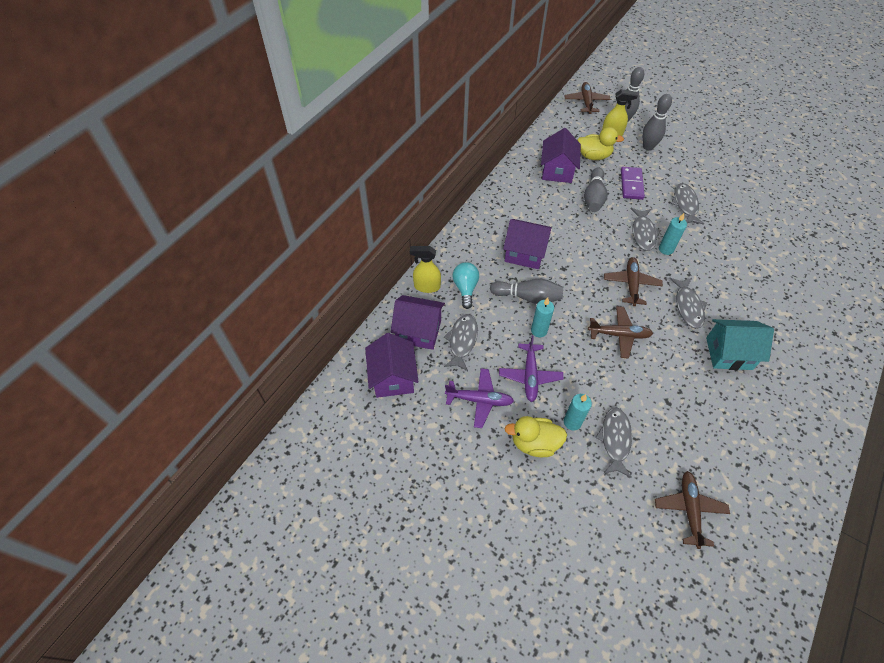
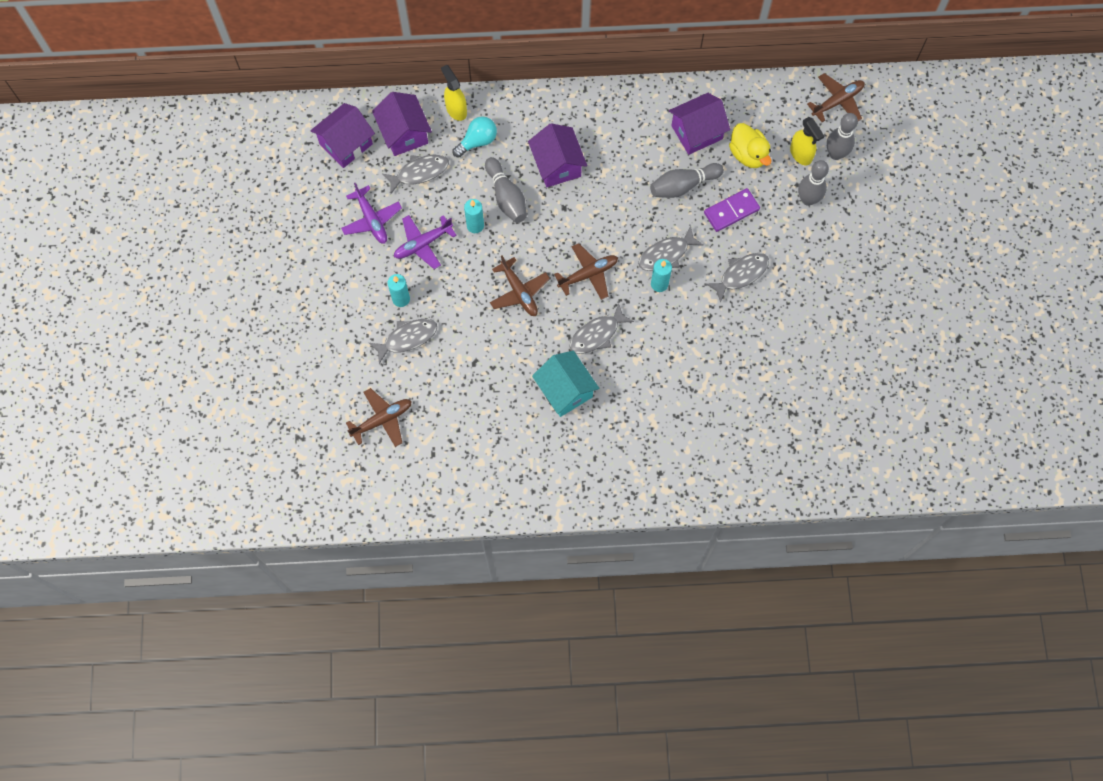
camera: 55 degrees right, 15 degrees up
yellow duck [505,416,567,457] -> none

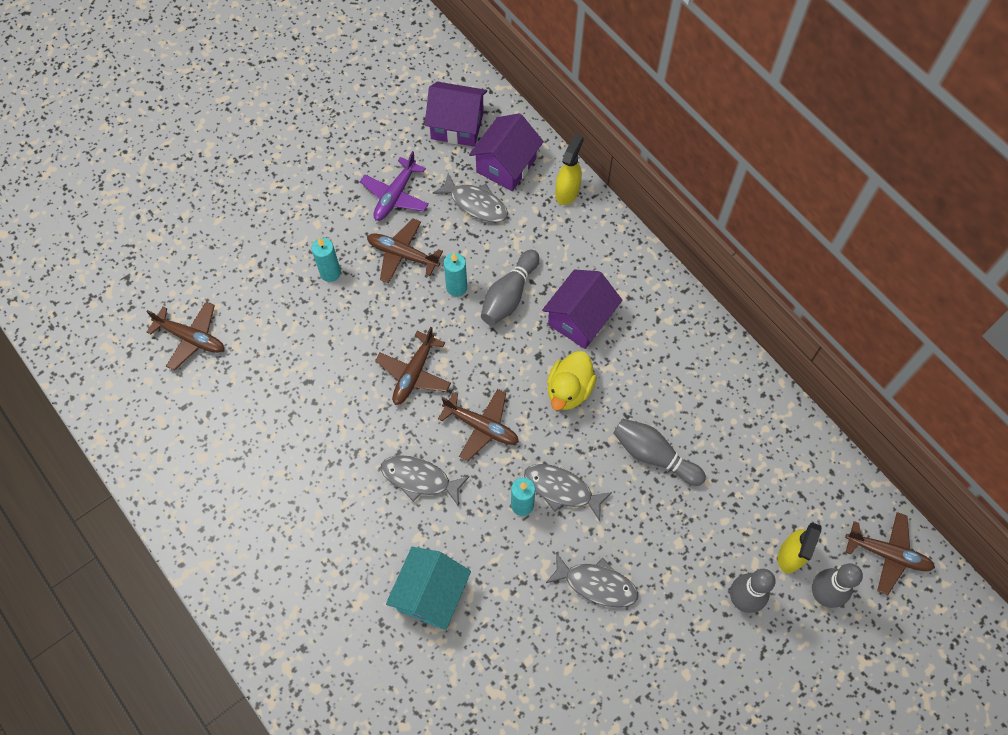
camera: 55 degrees right, 5 degrees down
grey fish [369,319,437,364] -> none
purple plane [394,215,457,269] -> brown plane [367,219,443,283]
turquoise light bulb [453,116,497,158] -> none
turquoise house [532,351,599,417] -> turquoise house moved to [386,547,471,630]
purple house [669,93,730,155] -> none
purple domino [704,188,760,232] -> none
yellow duck [729,123,771,168] -> yellow duck moved to [547,351,597,411]

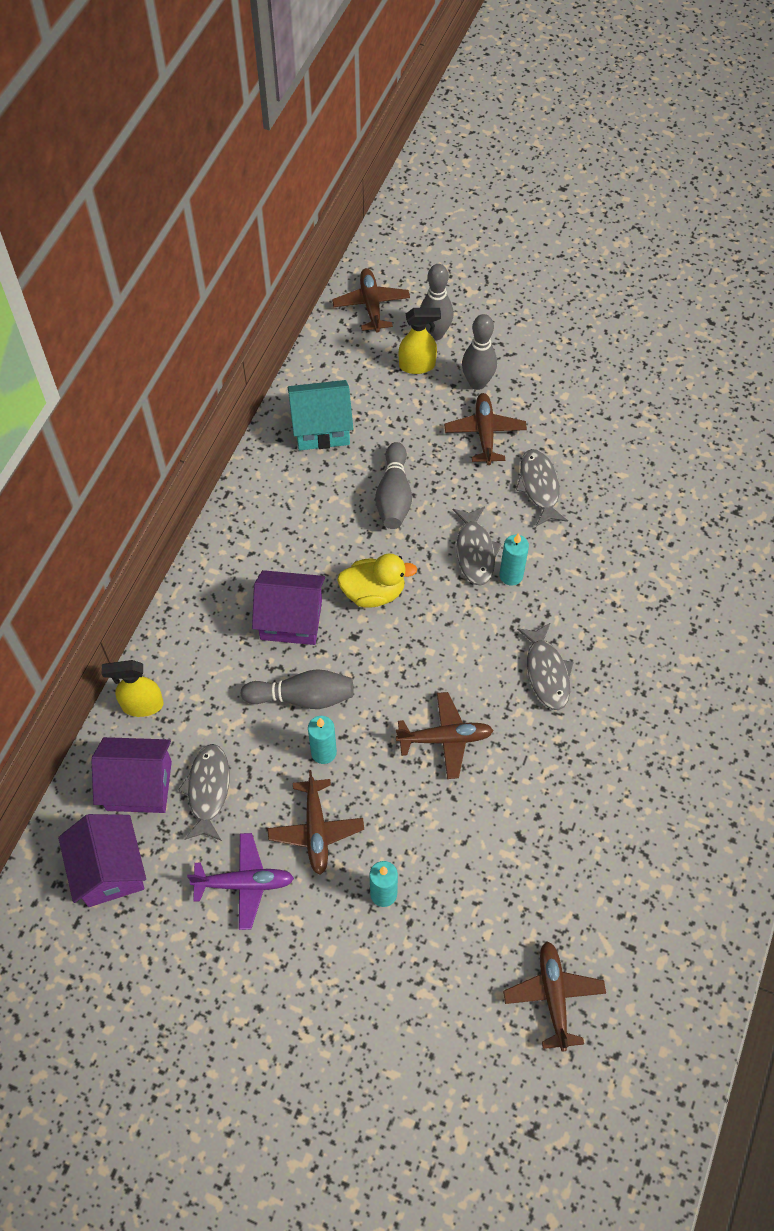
camera: 120 degrees left, 5 degrees down
turquoise house [386,547,471,630] -> turquoise house moved to [288,380,353,450]
brown plane [438,389,519,461] -> brown plane moved to [444,393,527,465]

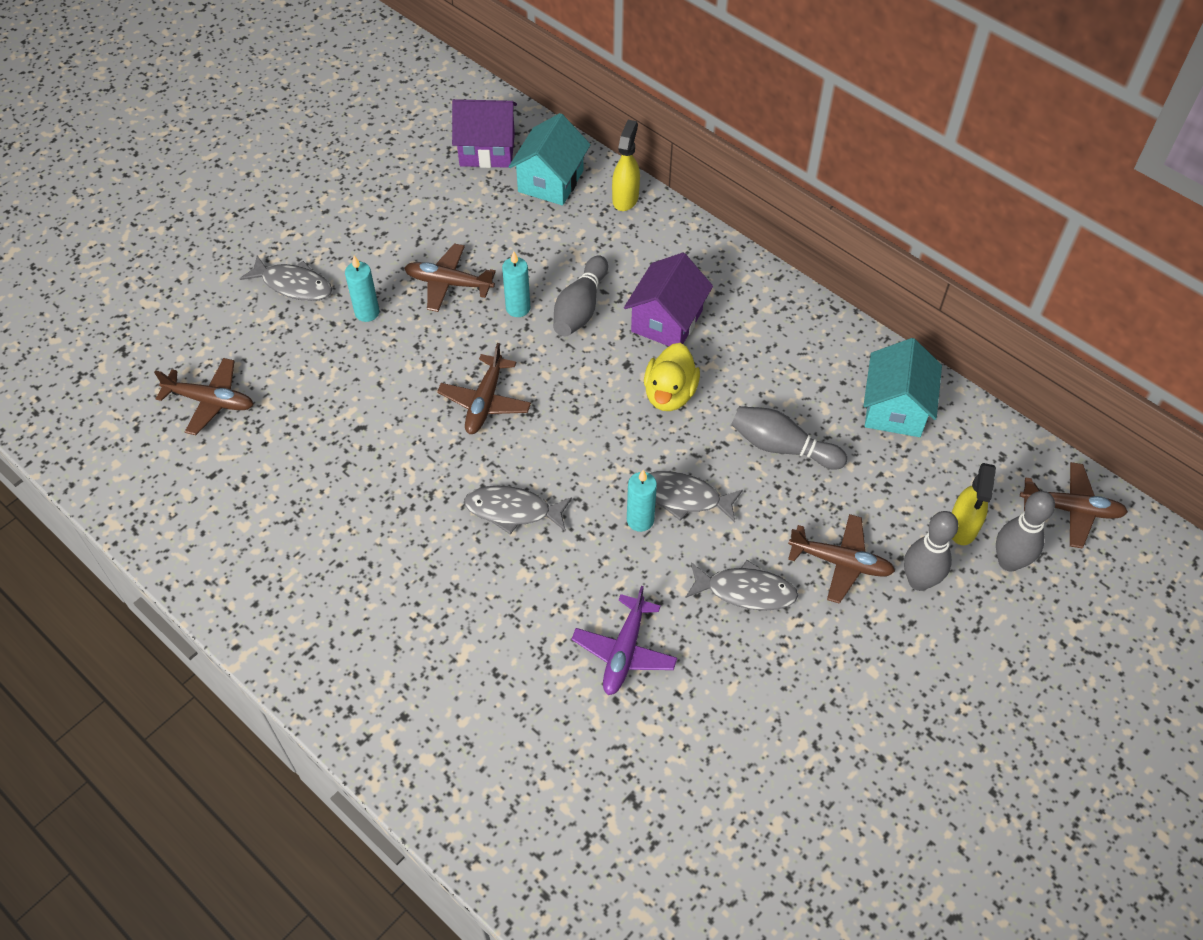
camera: 110 degrees right, 5 degrees down
purple house [91,737,172,813] -> turquoise house [509,113,591,206]
grey fish [178,744,230,841] -> grey fish moved to [240,255,332,301]
purple plane [187,833,294,930] -> purple plane moved to [572,586,677,695]

